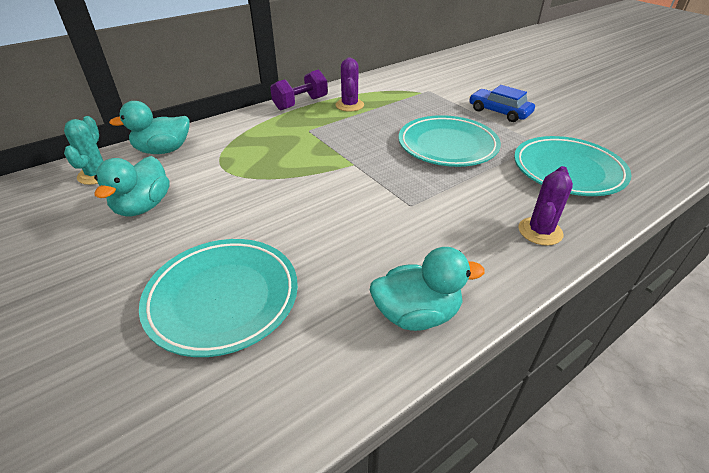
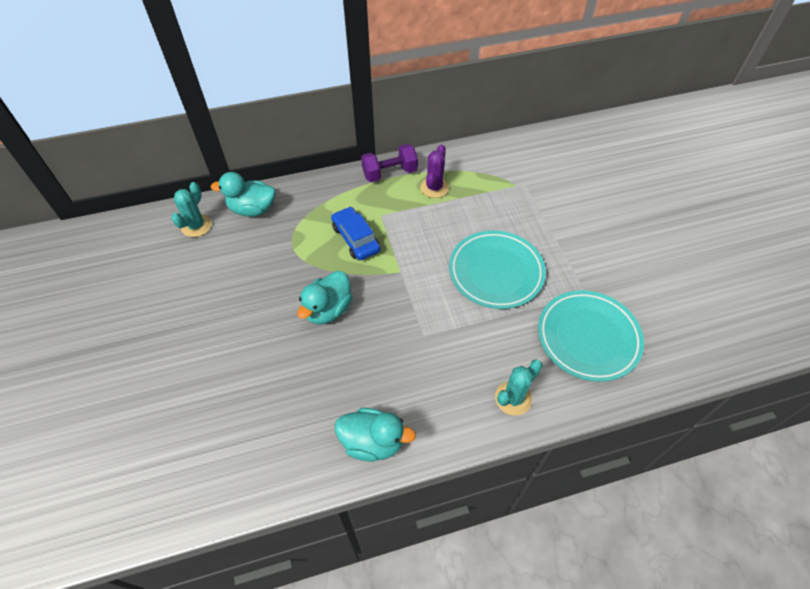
camera: 20 degrees right, 15 degrees up
turquoise duck [94,156,170,216] -> turquoise duck moved to [297,271,353,325]
turquoise plate [139,239,298,357] -> none
blue car [469,85,535,122] -> blue car moved to [331,206,381,260]
purple cactus [518,166,573,246] -> turquoise cactus [495,359,543,416]

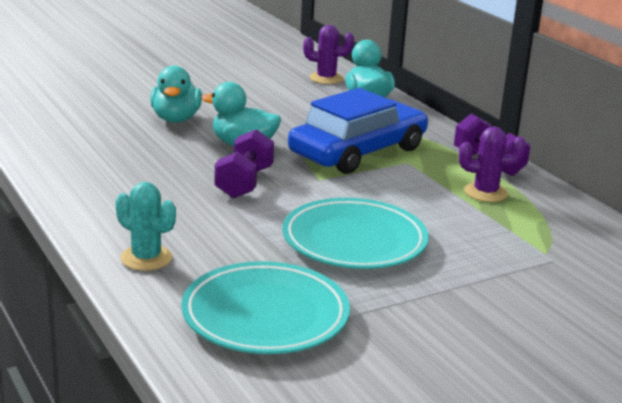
camera: 75 degrees right, 30 degrees down
turquoise cactus [171,182,212,237] -> purple cactus [303,25,354,84]
blue car [331,206,381,260] -> blue car [288,88,428,174], size x1.79
turquoise duck [335,408,416,462] -> turquoise duck moved to [150,66,202,123]
none -> purple dumbbell [215,129,274,198]

